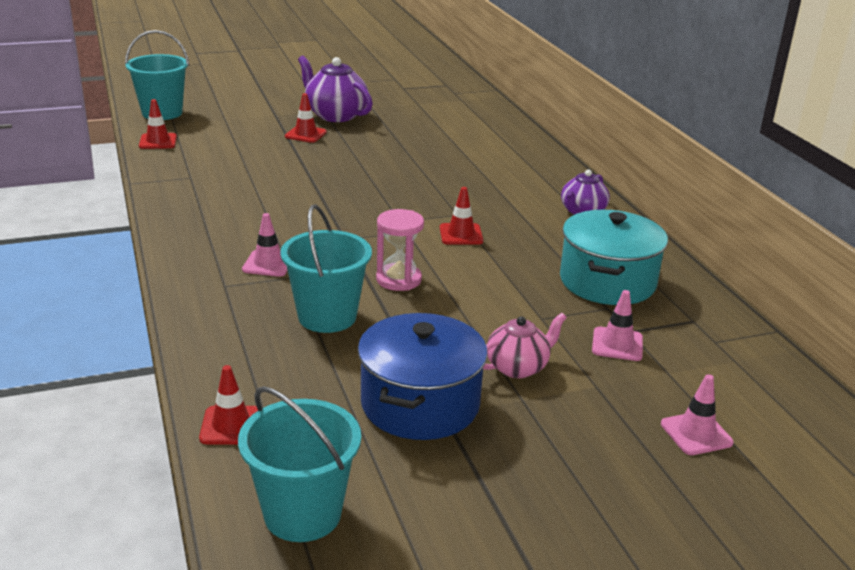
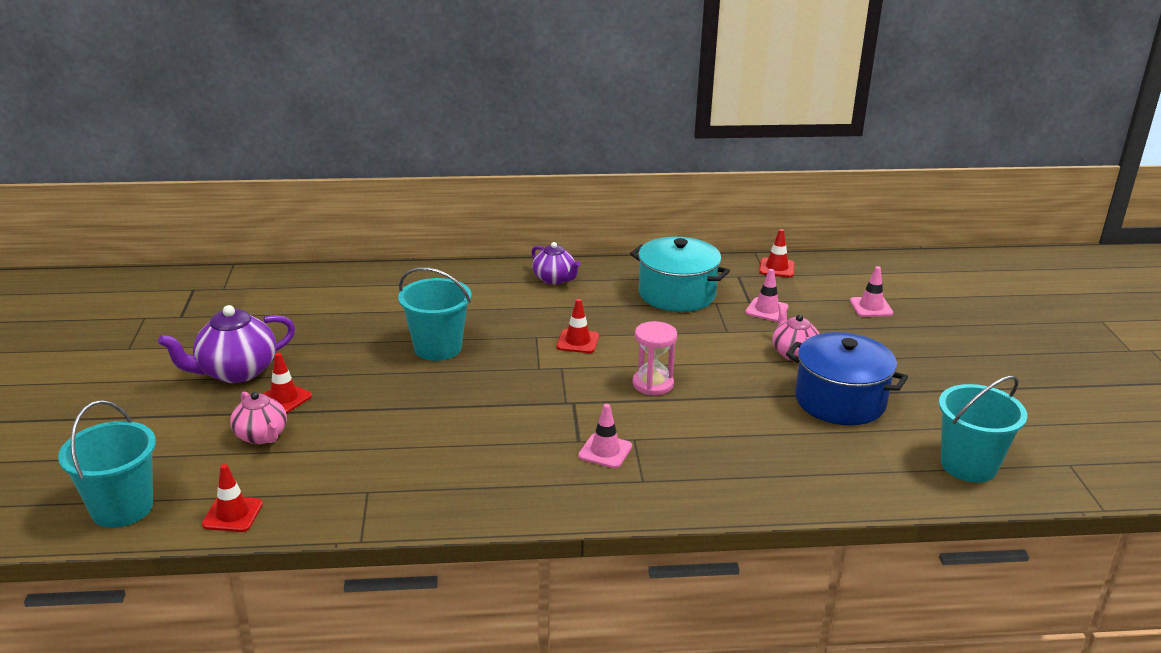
camera: 75 degrees left, 0 degrees up
red traffic cone [199,365,258,444] -> red traffic cone moved to [759,229,795,277]
turquoise bucket [280,204,372,333] -> turquoise bucket moved to [398,267,471,361]
none -> pink teapot [230,392,287,444]

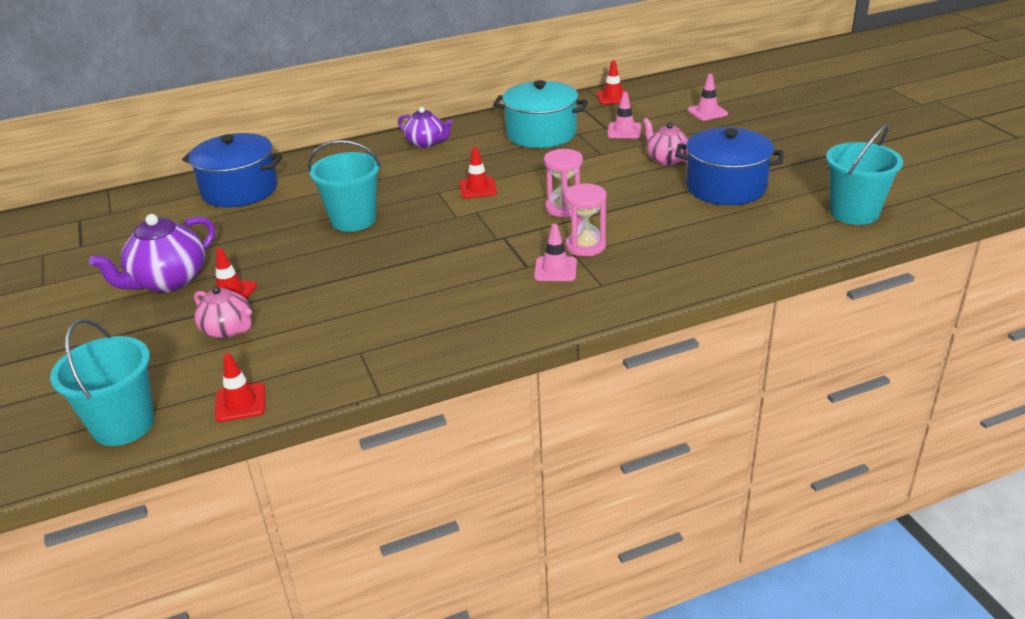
camera: 15 degrees left, 5 degrees up
none -> blue pot [182,133,282,208]
none -> pink hourglass [565,184,606,257]

